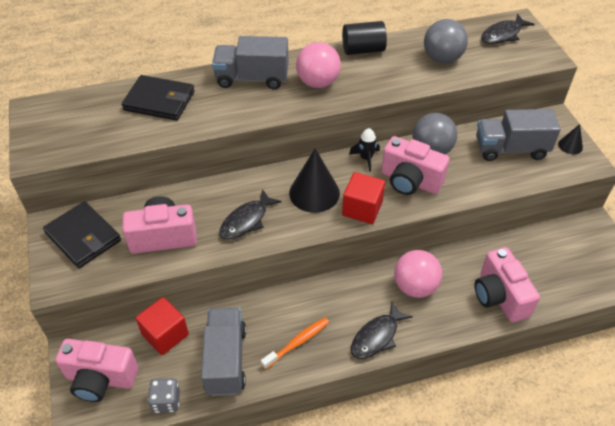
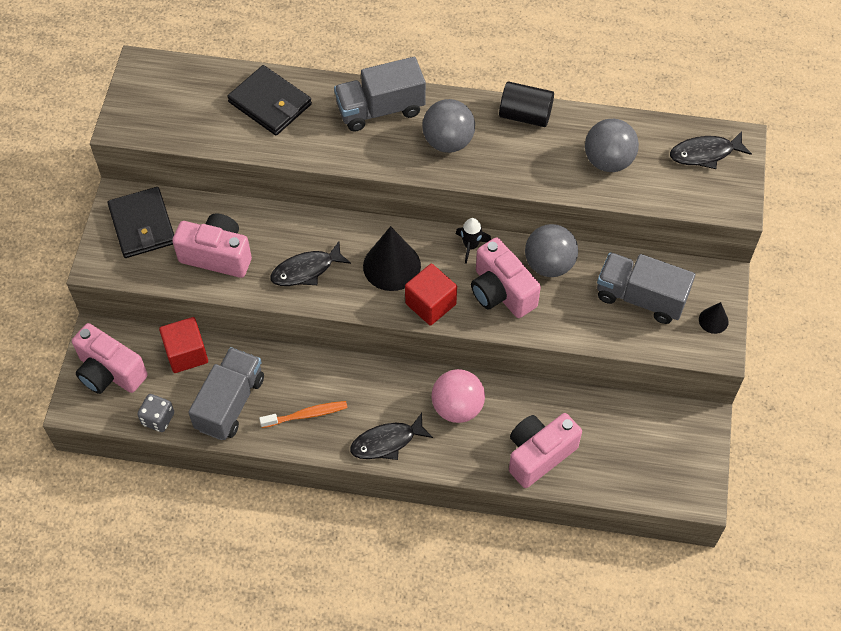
camera: 25 degrees right, 10 degrees up
grey truck [212,36,289,89] -> grey truck turned 45 degrees counterclockwise [334,57,426,132]
pink ball [296,42,341,88] -> grey ball [422,99,475,153]
pink camera [475,247,540,322] -> pink camera turned 45 degrees clockwise [509,413,582,488]

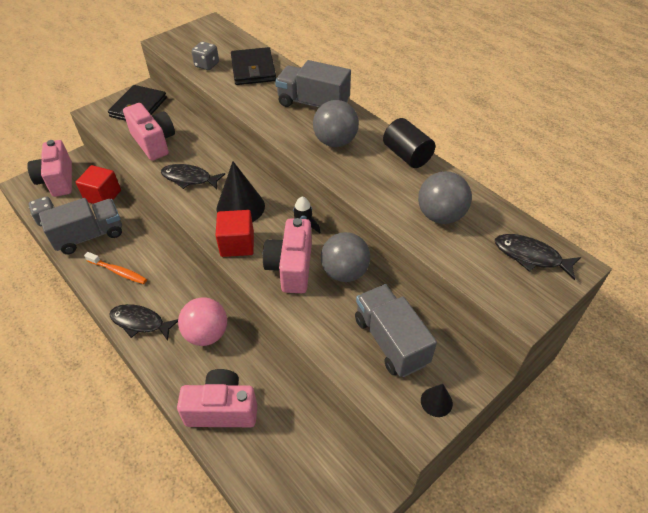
camera: 40 degrees right, 10 degrees down
none -> grey dice [191,42,219,70]

